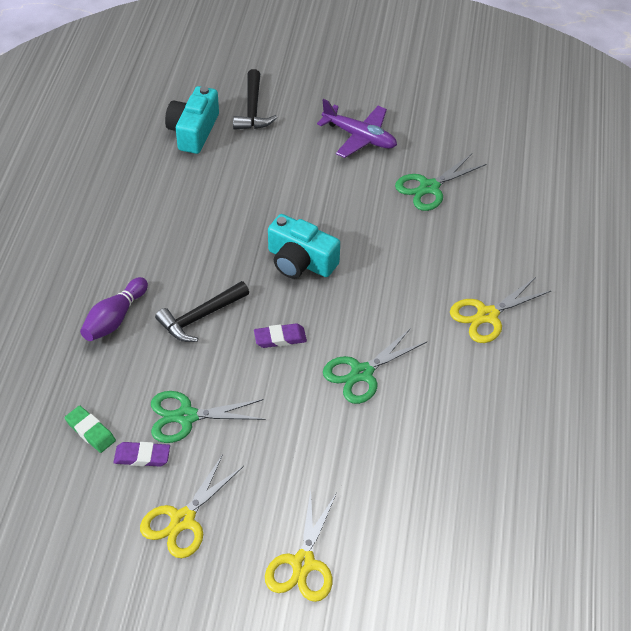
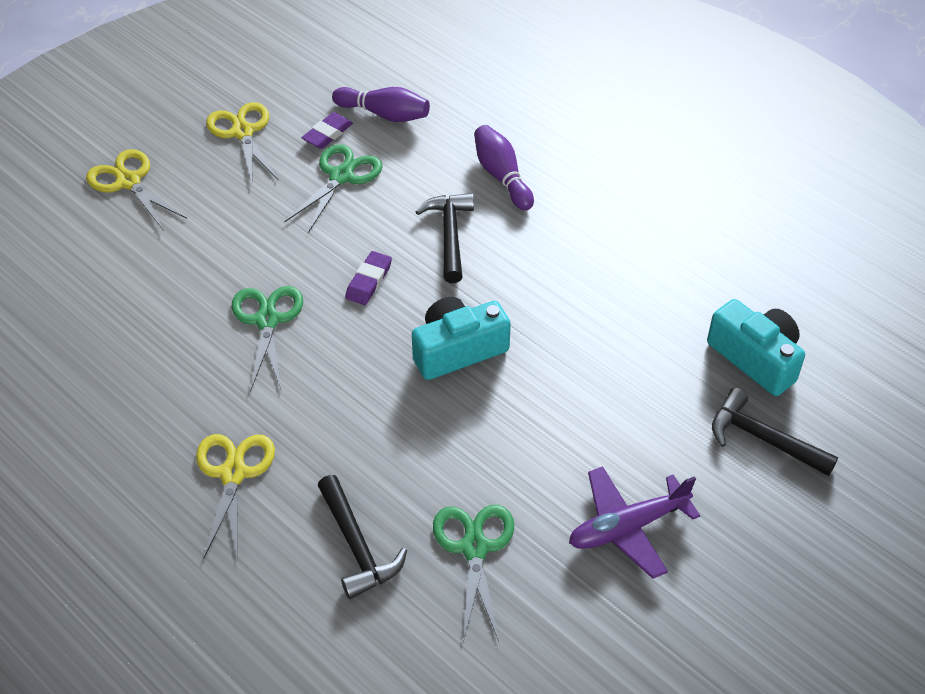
camera: 125 degrees right, 0 degrees up
green eraser [65,406,116,453] -> purple bowling pin [332,87,430,122]
none -> black hammer [317,475,407,599]

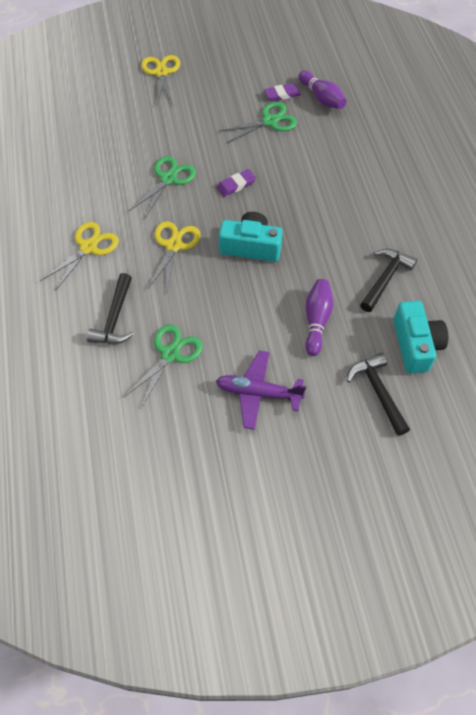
camera: 35 degrees right, 10 degrees up
yellow scissors [206,102,278,184] -> yellow scissors moved to [147,221,200,295]
black hammer [415,193,474,283] -> black hammer moved to [360,249,417,312]
purple bowling pin [474,125,534,210] -> purple bowling pin moved to [305,279,333,356]

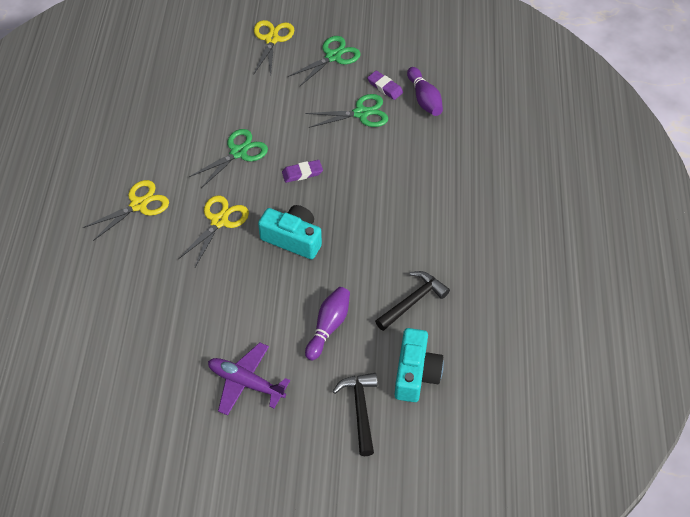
camera: 15 degrees right, 5 degrees down
black hammer [87,273,134,344] -> none
green scissors [123,324,203,408] -> green scissors moved to [288,36,361,87]
purple eraser [264,83,301,101] -> purple eraser turned 45 degrees clockwise [367,71,403,100]

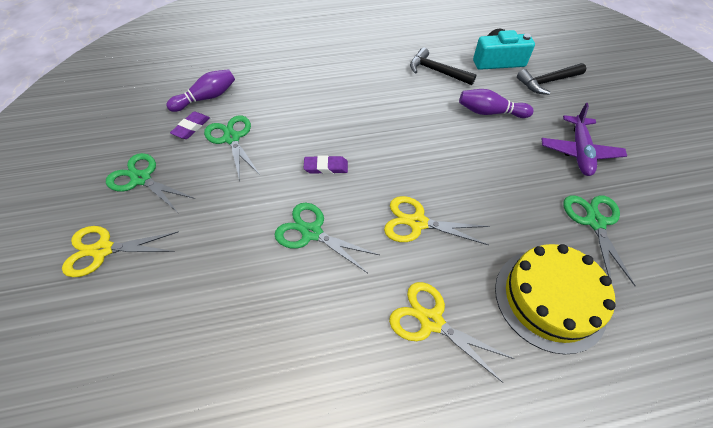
camera: 105 degrees left, 0 degrees up
turquoise camera [258,205,322,259] -> none
purple eraser [282,160,323,183] -> purple eraser turned 60 degrees counterclockwise [304,155,348,174]
none -> yellow cake [495,244,616,354]
none -> green scissors [563,195,636,286]

